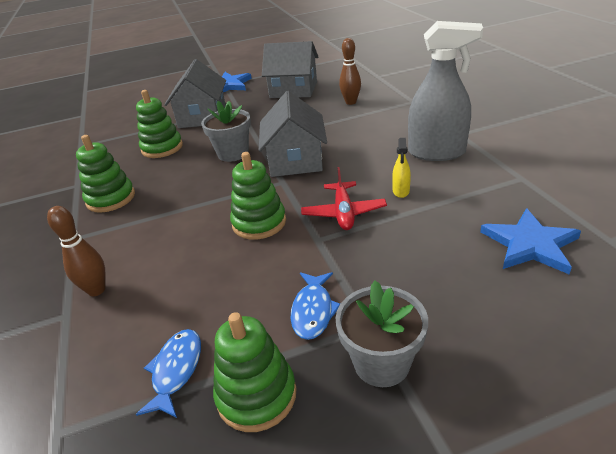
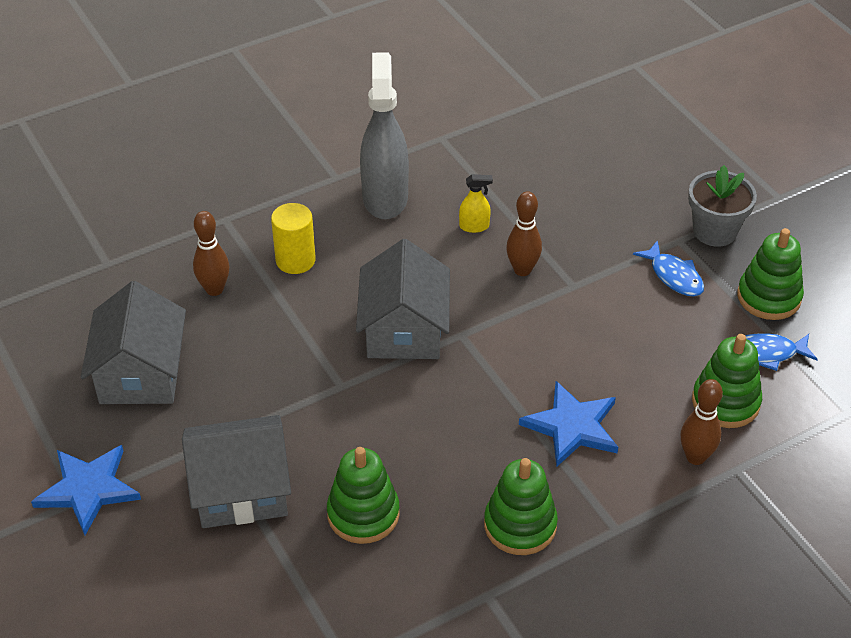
camera: 105 degrees left, 10 degrees up
grey flower pot [201,101,251,162] -> none
green stacking toy [230,152,286,240] -> green stacking toy moved to [692,334,762,428]
grey house [259,91,327,177] -> grey house turned 75 degrees counterclockwise [356,239,450,359]
blue fish [290,272,340,340] -> blue fish turned 60 degrees clockwise [633,240,704,297]
red plane [301,167,387,230] -> brown bowling pin [506,191,542,276]
blue star [480,208,581,274] -> blue star moved to [519,381,618,467]
none -> yellow cylinder [271,203,316,274]

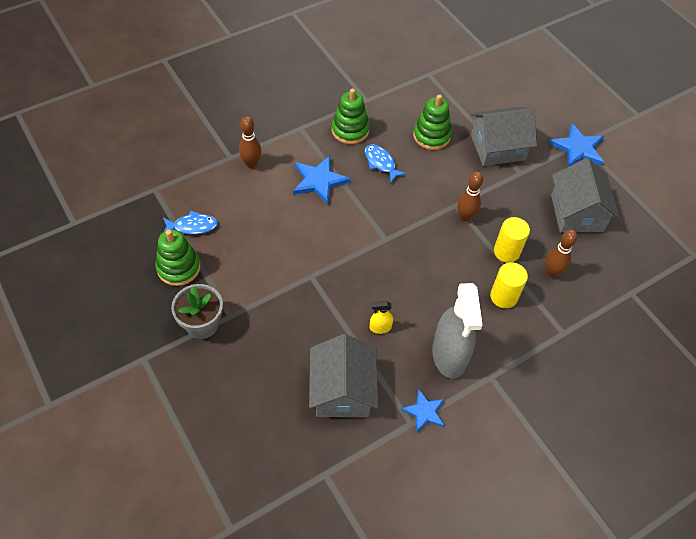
camera: 175 degrees right, 10 degrees up
grey house [356,239,450,359] -> grey house moved to [309,334,378,417]
brown bowling pin [506,191,542,276] -> brown bowling pin moved to [457,172,483,222]
blue fish [633,240,704,297] -> blue fish moved to [365,144,407,183]
green stacking toy [692,334,762,428] -> none
none -> blue star [401,389,445,433]
none -> yellow cylinder [494,217,530,263]

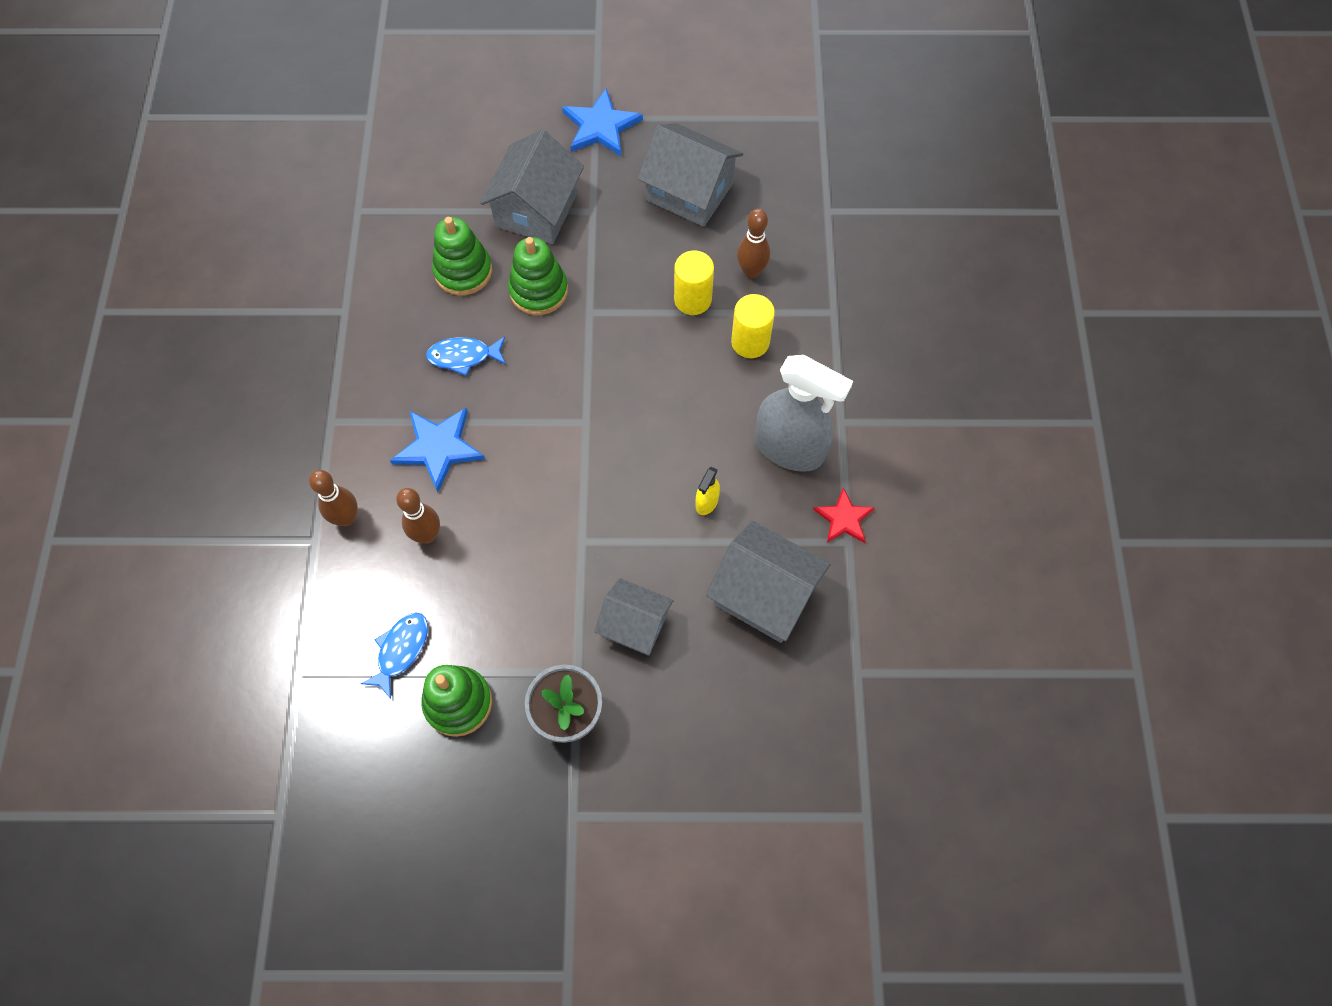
camera: 55 degrees left, 10 degrees up
green stacking toy [332,88,370,144] -> green stacking toy moved to [508,237,568,315]
blue star [401,389,445,433] -> red star [813,487,875,543]
brown bowling pin [457,172,483,222] -> brown bowling pin moved to [396,488,440,544]
none -> grey house [594,578,674,656]

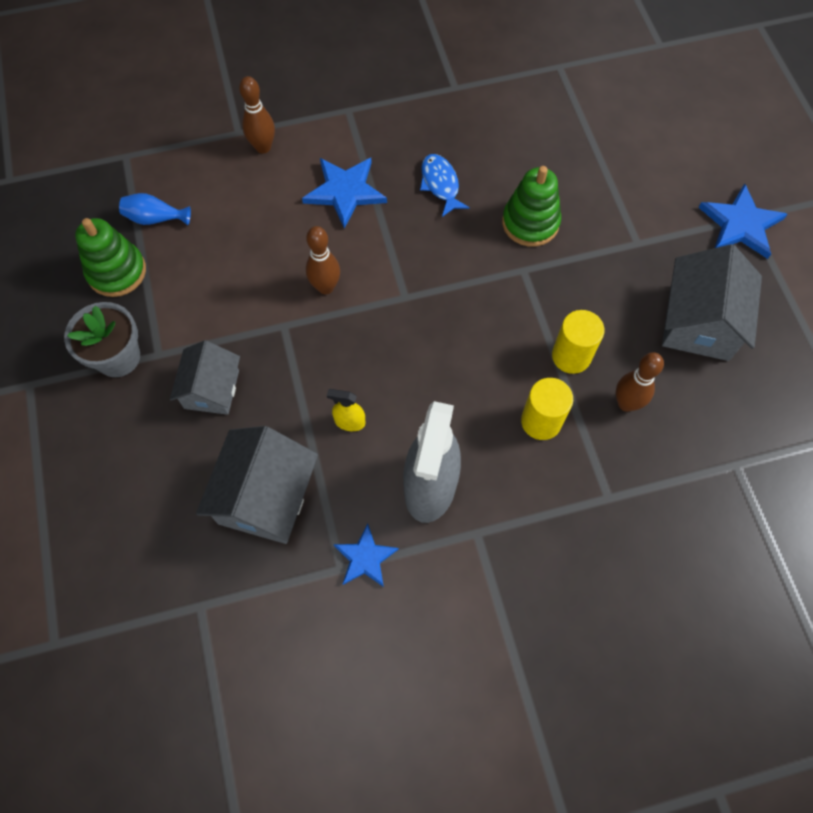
camera: 75 degrees right, 0 degrees up
blue fish [360,612,428,699] -> blue vase [119,193,191,225]
brown bowling pin [396,488,440,544] -> brown bowling pin moved to [306,226,340,294]
green stacking toy [432,217,492,296] -> none
grey house [480,130,584,244] -> none
red star [813,487,875,543] -> blue star [333,524,399,587]

